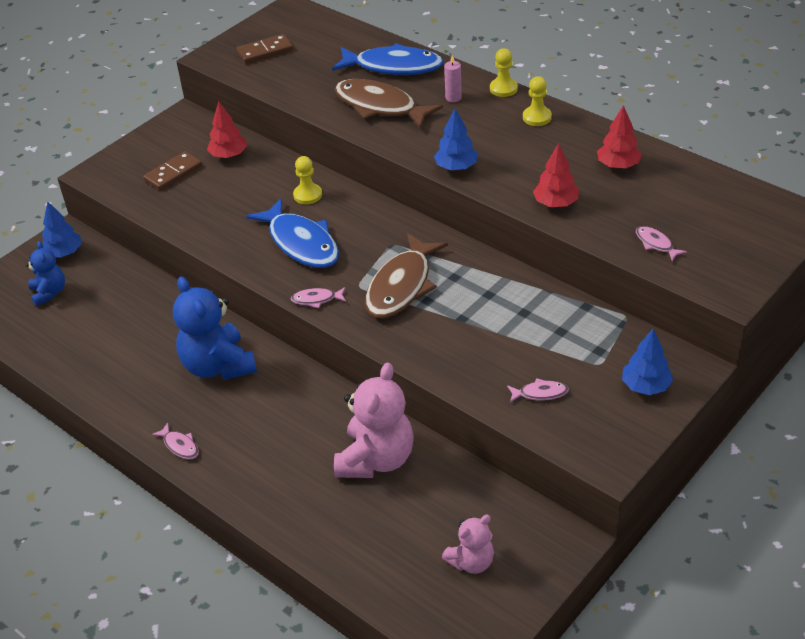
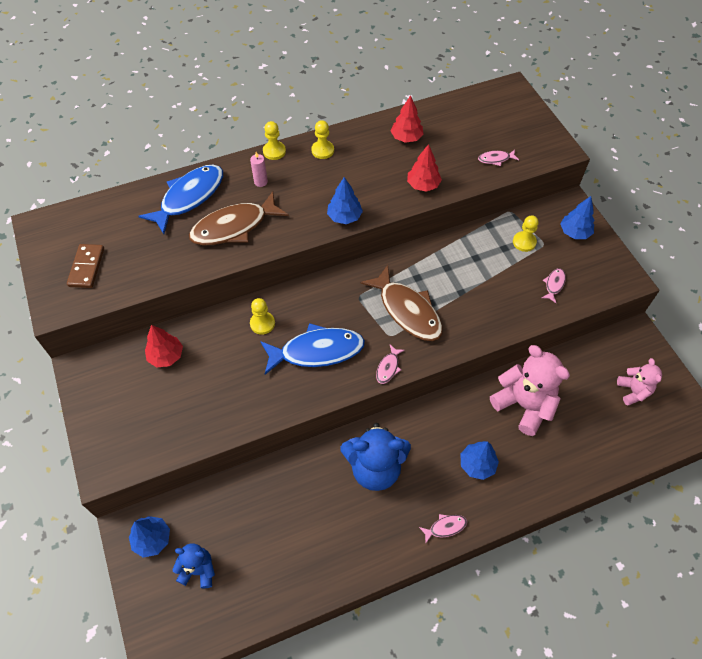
camera: 65 degrees left, 15 degrees up
brown domino [143,151,202,191] -> none
none -> blue tree [460,441,499,480]
none -> yellow pawn [513,215,539,252]

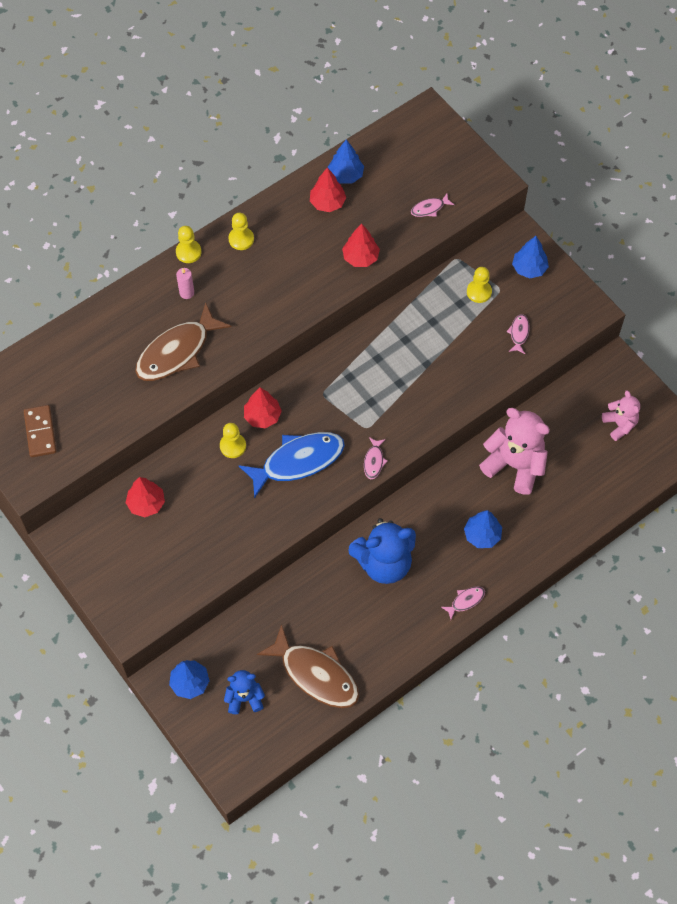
camera: 15 degrees left, 5 degrees up
blue fish [139,165,223,234] -> none
blue tree [327,177,363,224] -> blue tree moved to [328,139,364,184]
brown fish [360,265,443,341] -> brown fish moved to [257,624,359,708]
none -> red tree [244,387,282,428]

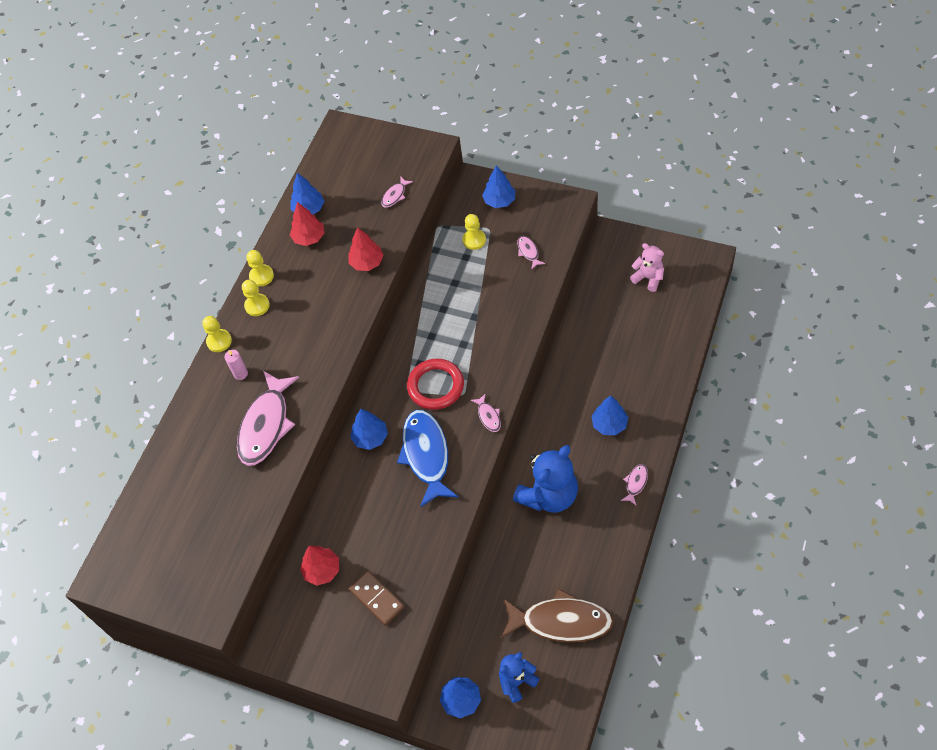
camera: 25 degrees left, 5 degrees down
brown domino [24,405,57,458] -> brown domino moved to [349,571,404,626]
brown fish [135,302,231,381] -> pink fish [237,371,299,466]
yellow pawn [220,423,246,458] -> yellow pawn moved to [246,250,274,287]
blue fish [238,432,345,499] -> blue fish turned 45 degrees counterclockwise [397,410,458,507]
red tree [244,387,282,428] -> blue tree [350,409,388,450]
pink teddy bear [479,408,550,495] -> none
none -> red ring [407,359,464,410]

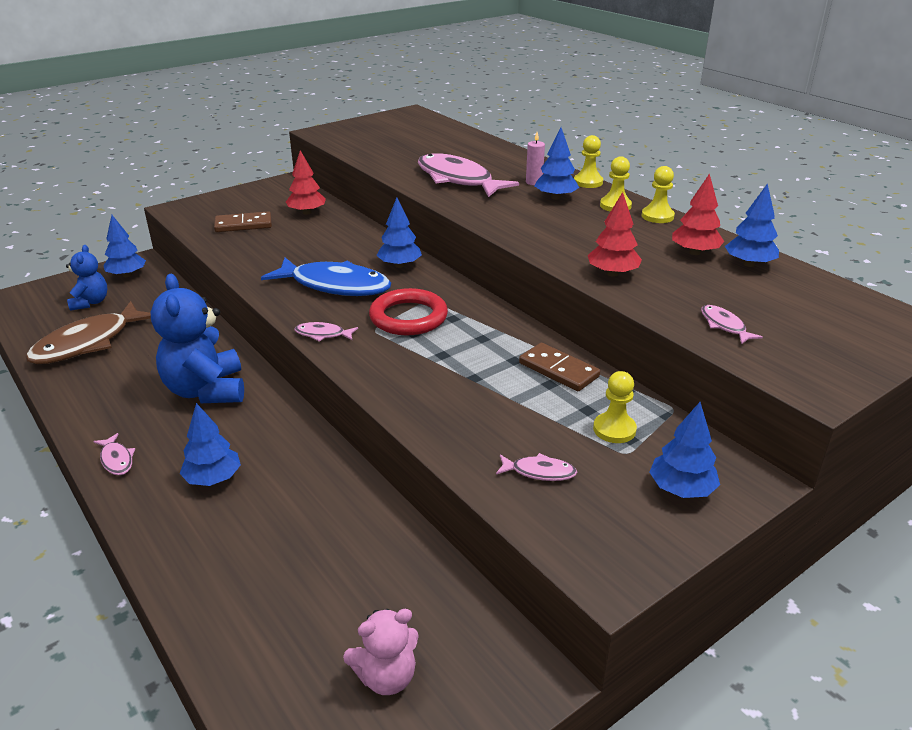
camera: 115 degrees right, 25 degrees down
none -> brown domino [519,343,600,391]
none -> blue tree [534,127,579,200]

